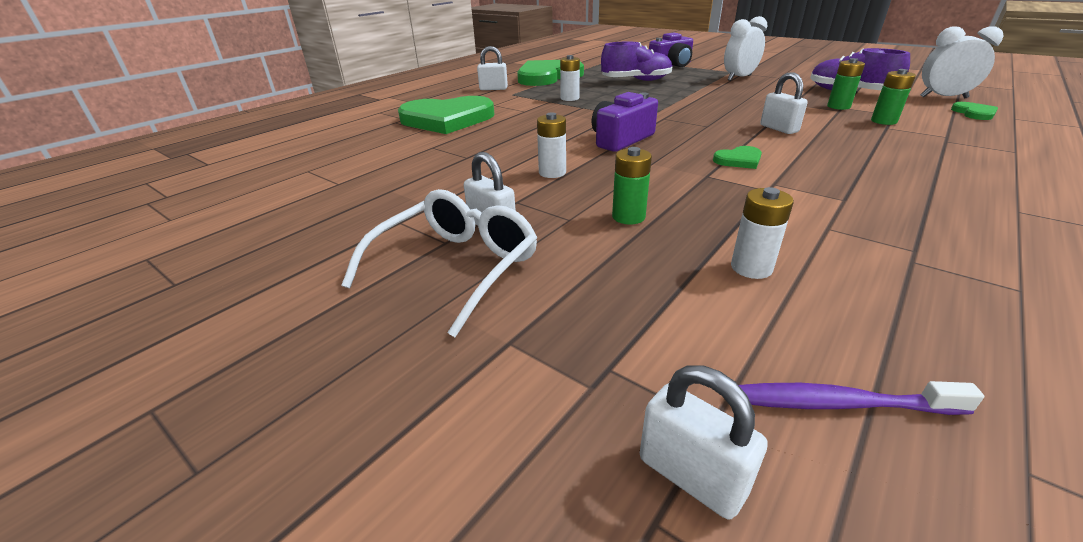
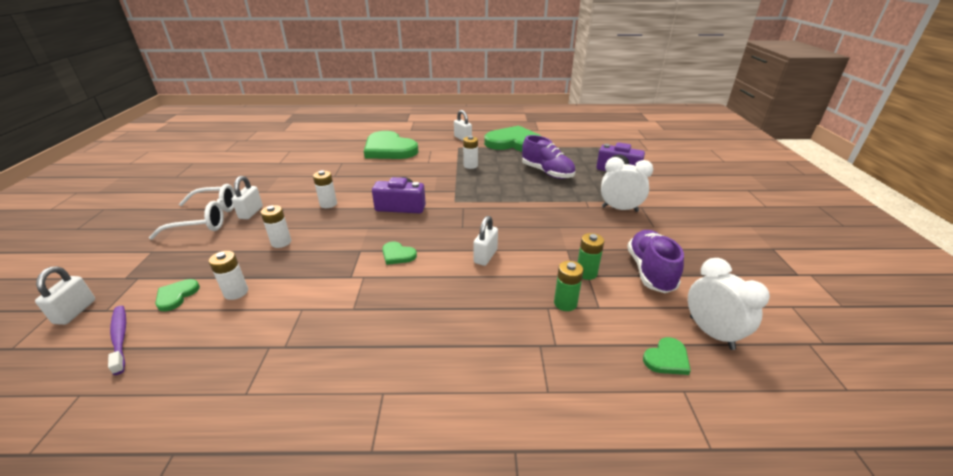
camera: 50 degrees right, 0 degrees up
green battery [612,147,652,225] -> white battery [260,205,291,248]
none -> green heart [155,279,200,311]

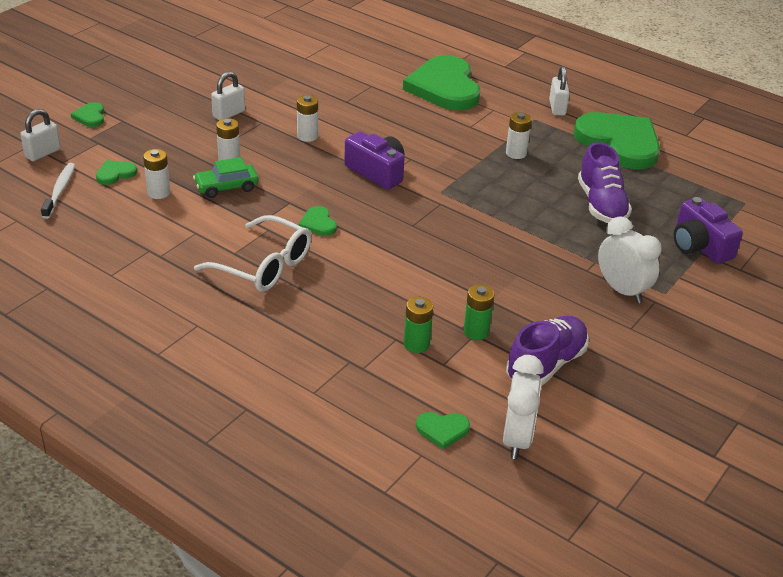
camera: 35 degrees right, 5 degrees up
purple toothbrush [108,306,126,375] -> white toothbrush [41,163,75,219]
white glasses [149,184,236,240] -> white glasses moved to [194,215,312,292]
white padlock [474,216,498,266] -> none
none -> green heart [71,102,104,127]
none -> green car [193,157,259,198]

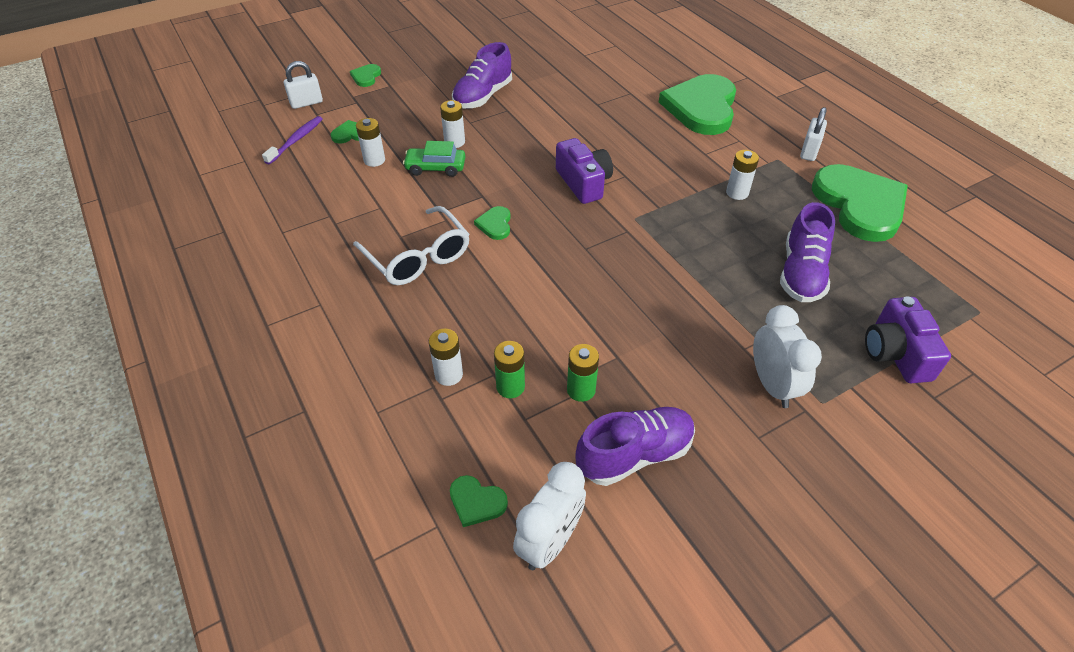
camera: 25 degrees right, 10 degrees up
white toothbrush [41,163,75,219] -> purple toothbrush [262,116,323,165]
white padlock [211,72,245,120] -> purple shoe [452,42,512,108]
white battery [297,95,318,142] -> white battery moved to [429,329,463,386]

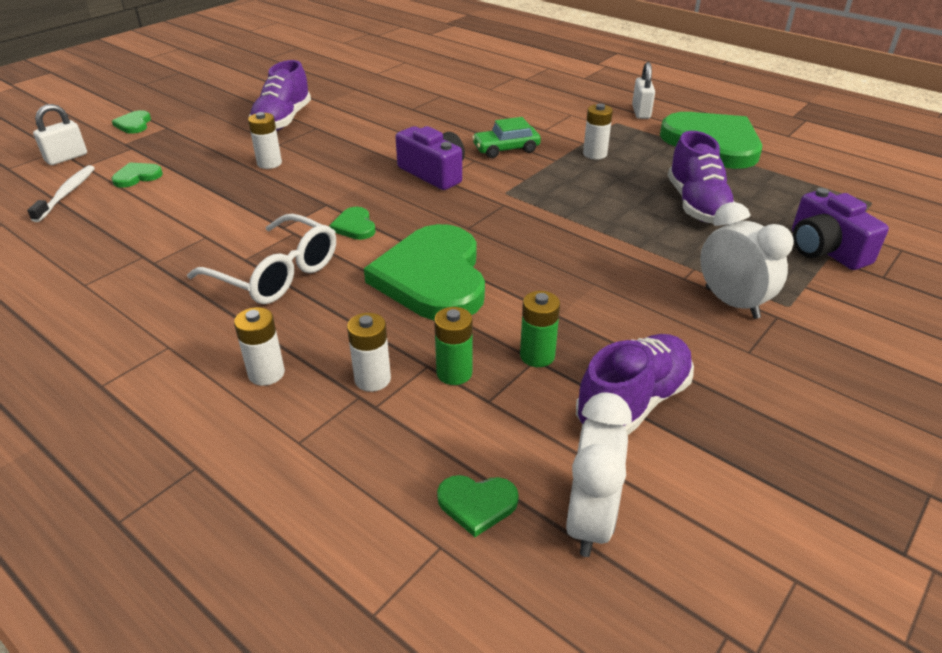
camera: 20 degrees left, 10 degrees down
purple toothbrush [262,116,323,165] -> white toothbrush [27,165,95,222]
white battery [356,118,385,167] -> white battery moved to [234,307,285,386]
green car [403,141,465,177] -> green car moved to [472,117,541,158]
green heart [659,74,736,135] -> green heart moved to [364,224,485,320]

